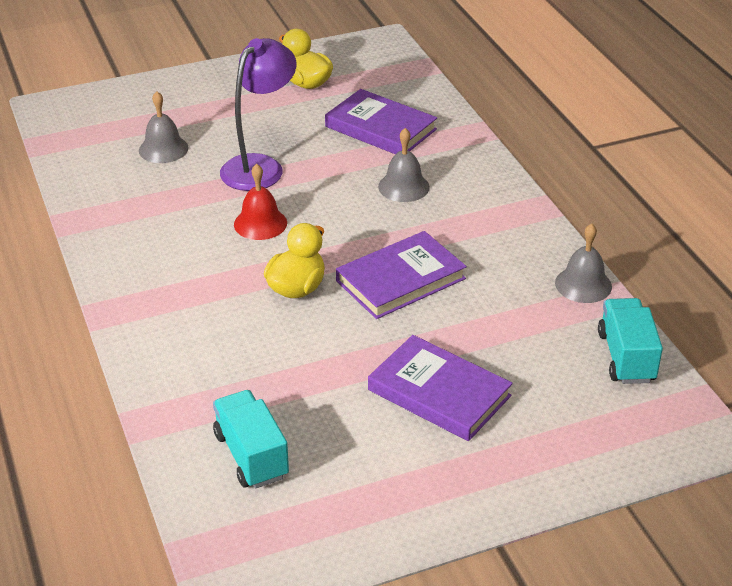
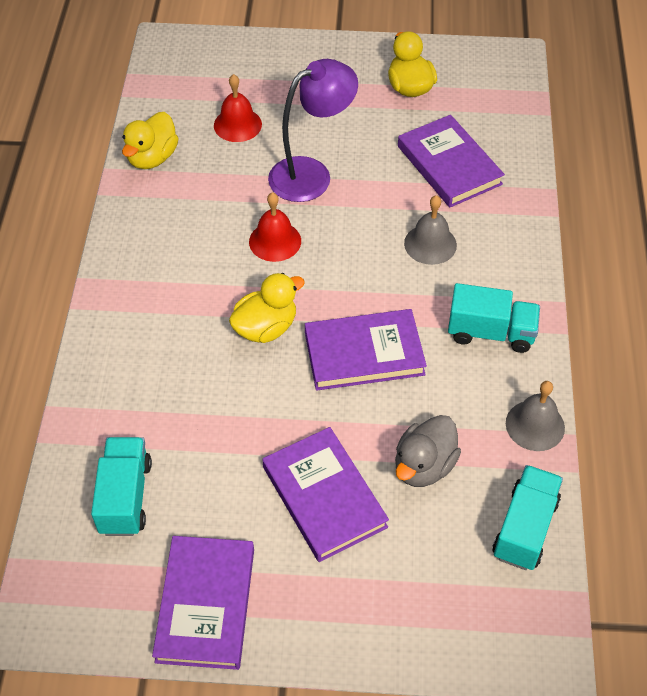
camera: 25 degrees right, 15 degrees up
grey bell [139,91,189,163] -> red bell [214,74,262,142]
none -> yellow duck [122,112,179,169]
none -> purple book [152,536,254,670]
none -> grey duck [395,415,461,487]
none -> turquoise truck [448,283,540,353]

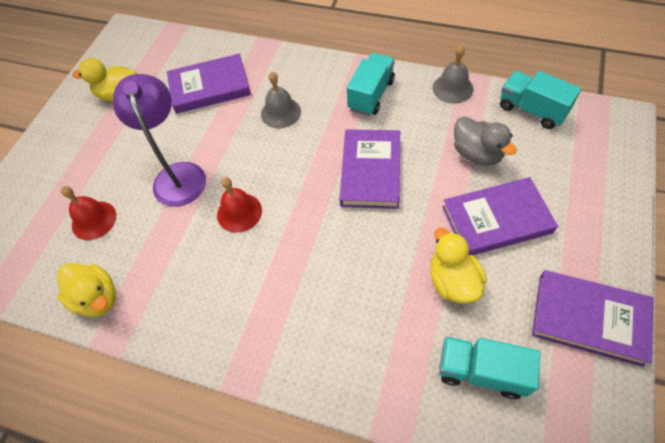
camera: 70 degrees left, 5 degrees up
yellow duck [229,273,305,343] -> yellow duck moved to [430,228,487,304]

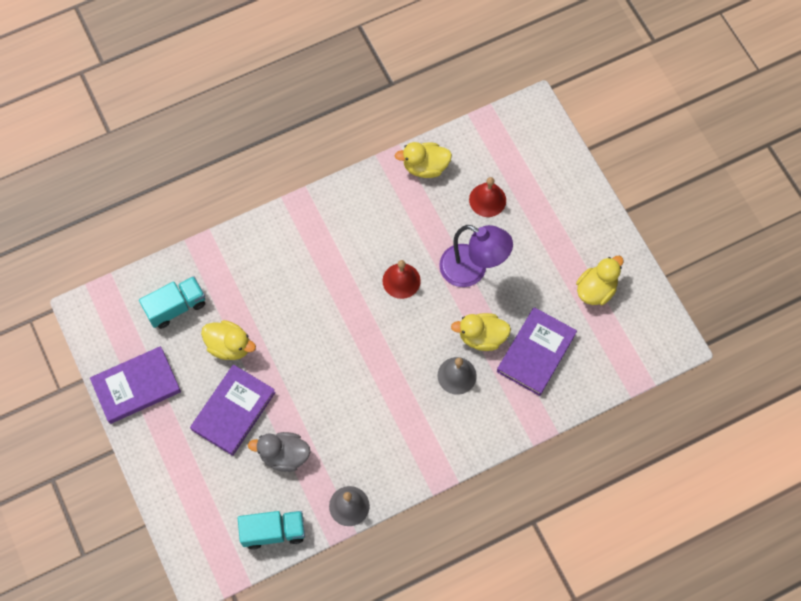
camera: 130 degrees right, 10 degrees up
purple book [339,129,400,209] -> none
turquoise truck [347,53,395,116] -> none
none -> yellow duck [451,313,511,351]

